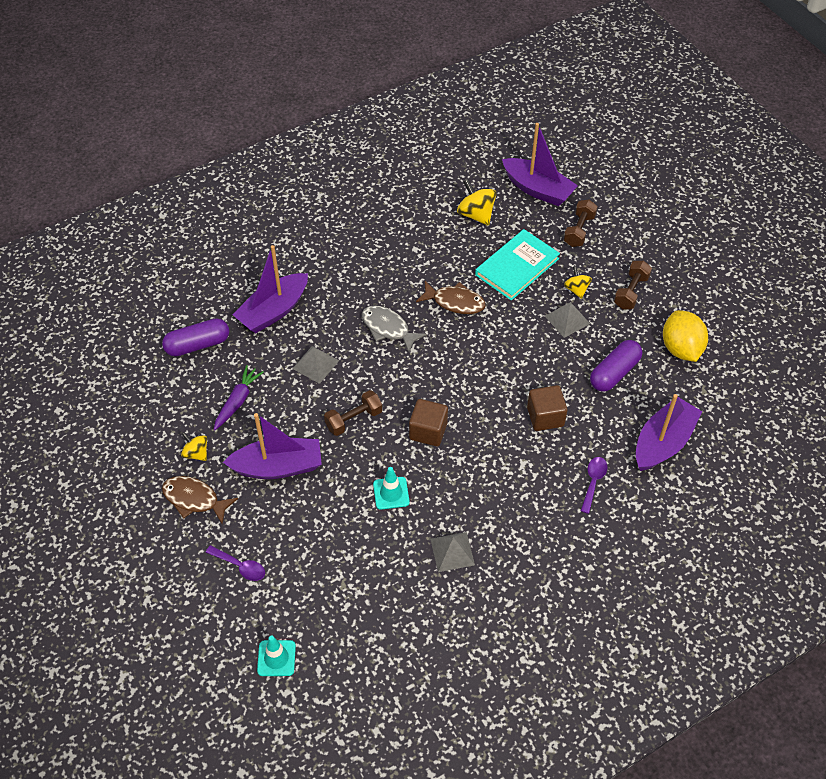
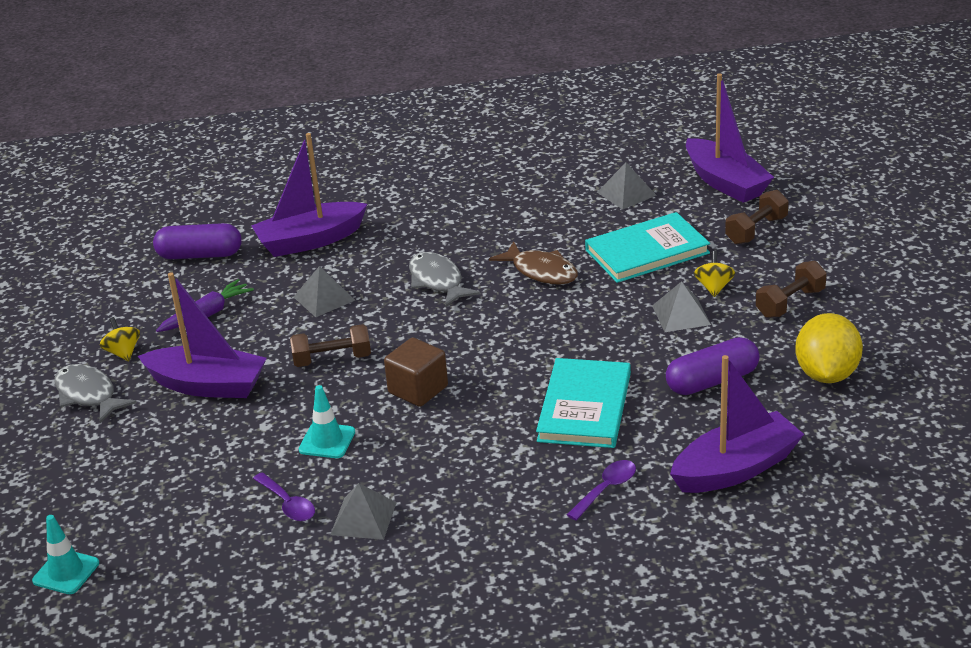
camera: 25 degrees right, 20 degrees down
brown fish [162,476,238,524] -> grey fish [55,364,137,423]
purple spoon [206,545,265,581] -> purple spoon moved to [253,472,315,521]
yellow spinning top [457,179,497,226] -> grey pyramid [597,162,656,210]
brown cube [527,385,568,431] -> turquoise book [536,358,631,448]

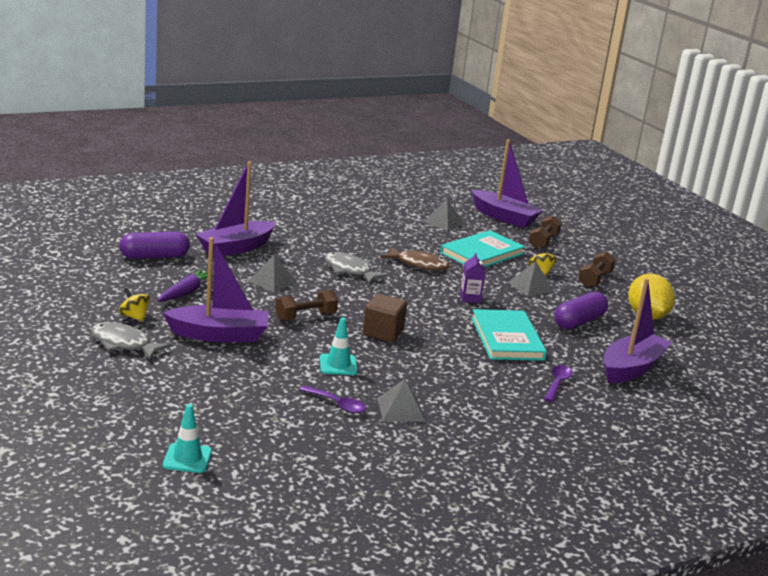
camera: 25 degrees left, 10 degrees down
none -> purple carton [460,253,486,303]

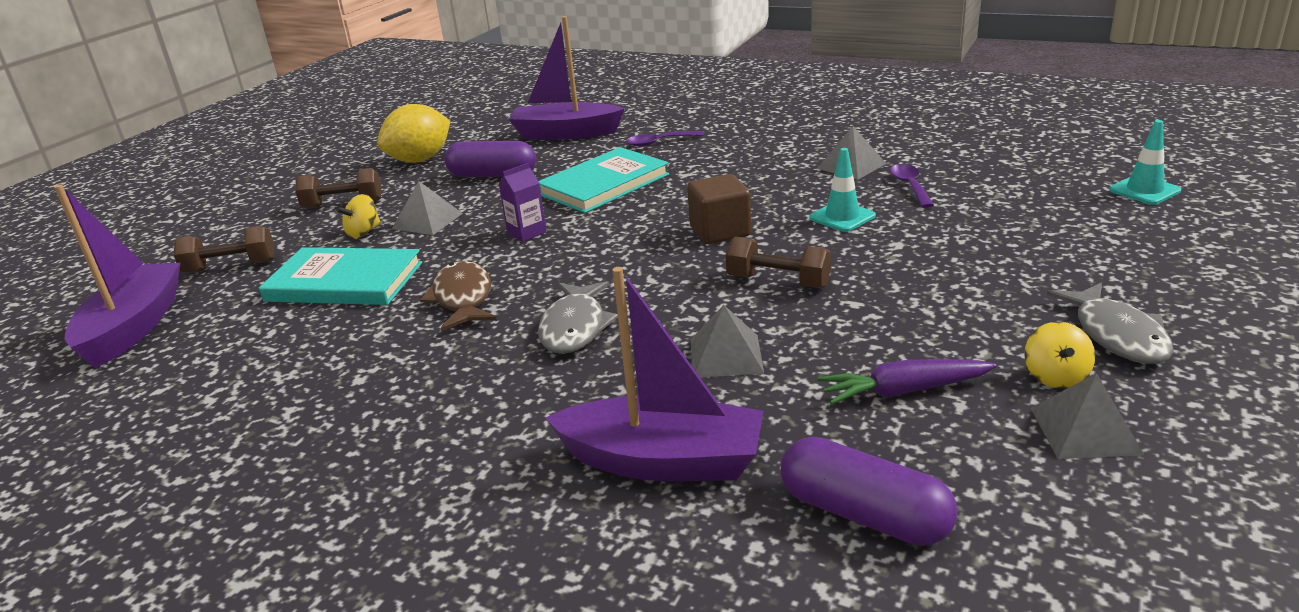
camera: 120 degrees left, 5 degrees up
purple boat [163,237,268,342] -> none
grey pyramid [424,199,464,231] -> grey pyramid moved to [1031,373,1144,459]

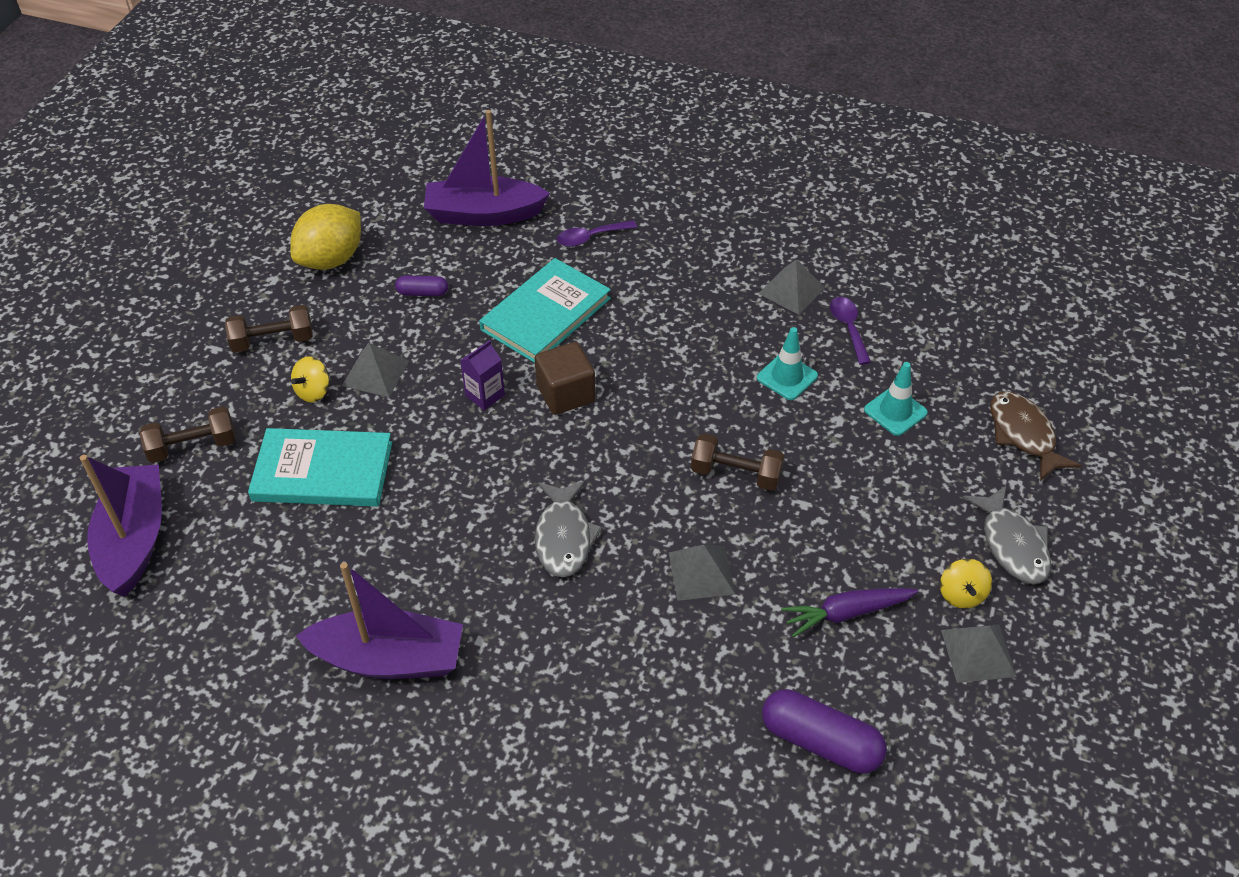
camera: 10 degrees left, 20 degrees up
brown fish [420,261,496,331] -> brown fish moved to [990,391,1081,481]
purple capsule [444,141,536,177] -> purple capsule [395,275,448,296], size x0.54
purple boat [546,267,763,481] -> purple boat moved to [296,562,463,679]
brown cube [687,174,751,244] -> brown cube moved to [535,342,596,415]
turquoise traffic cone [1109,120,1181,205] -> turquoise traffic cone moved to [864,362,928,436]

